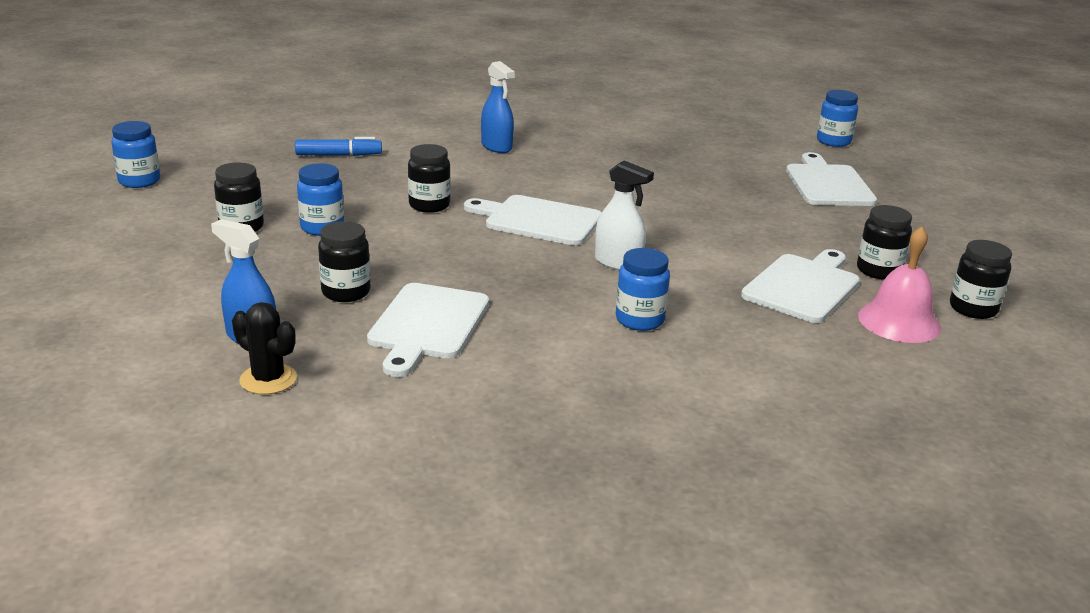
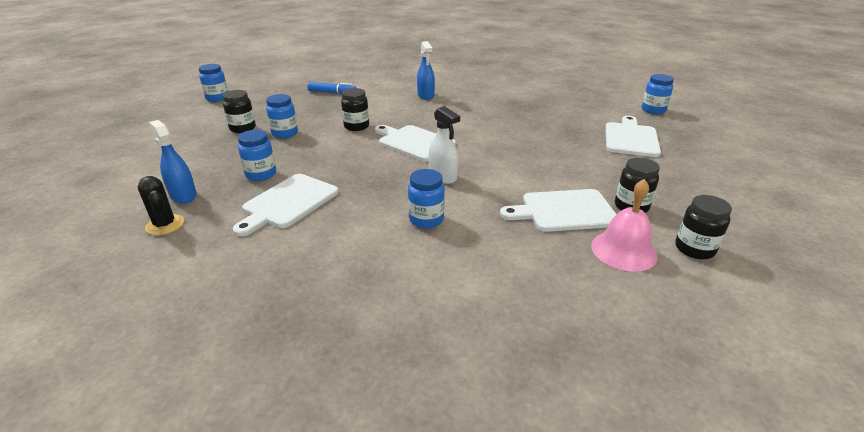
camera: 20 degrees right, 5 degrees up
black jar [318,221,371,302] -> blue jar [238,130,276,181]
white cutting board [741,249,860,323] -> white cutting board turned 150 degrees counterclockwise [500,189,616,232]

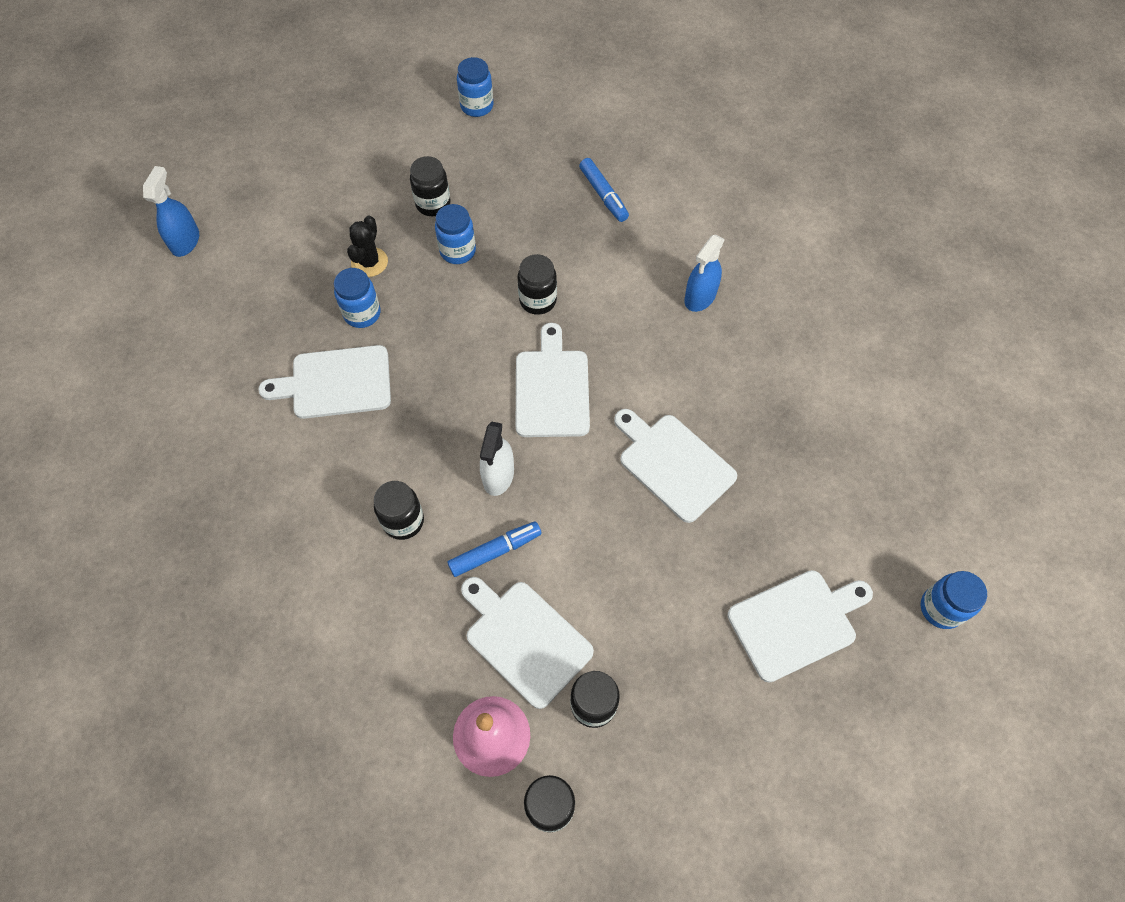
camera: 50 degrees right, 30 degrees up
black cactus [138,176,184,235] -> black cactus moved to [347,215,388,277]
blue spray bottle [149,120,197,204] -> blue spray bottle moved to [143,166,199,257]
blue jar [408,169,445,228] -> black jar [374,481,424,540]
none -> blue marker [447,521,542,577]
none -> white cutting board [614,409,737,523]

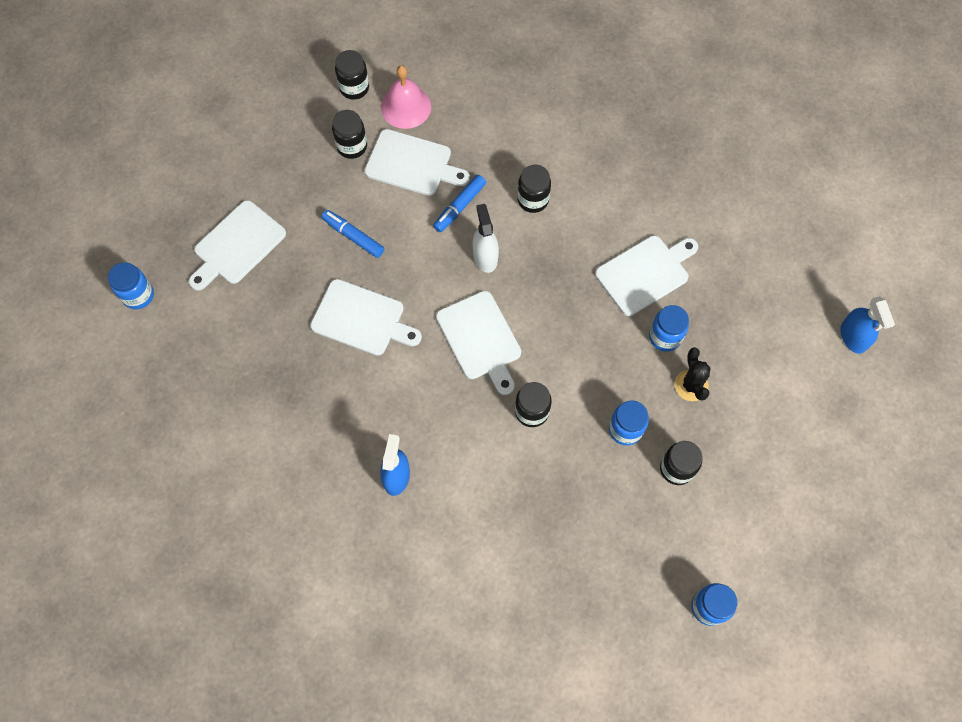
camera: 155 degrees right, 5 degrees up
blue marker [579,158,629,222] -> blue marker moved to [321,210,384,258]

